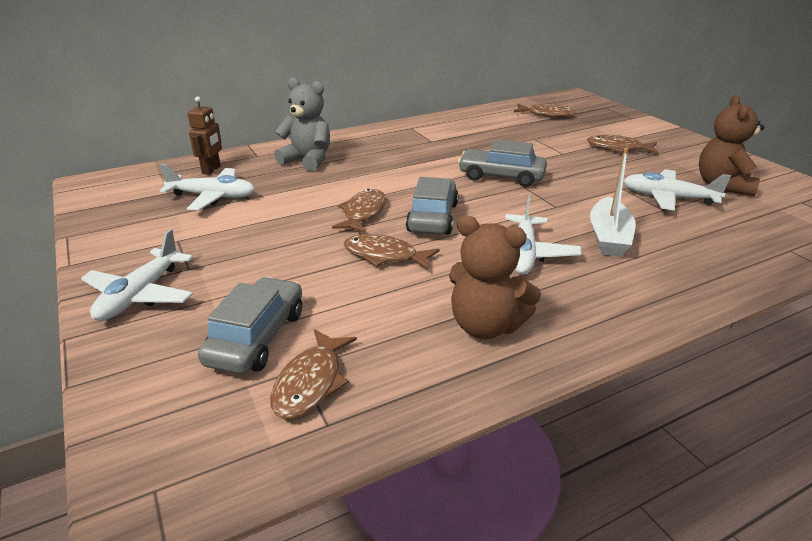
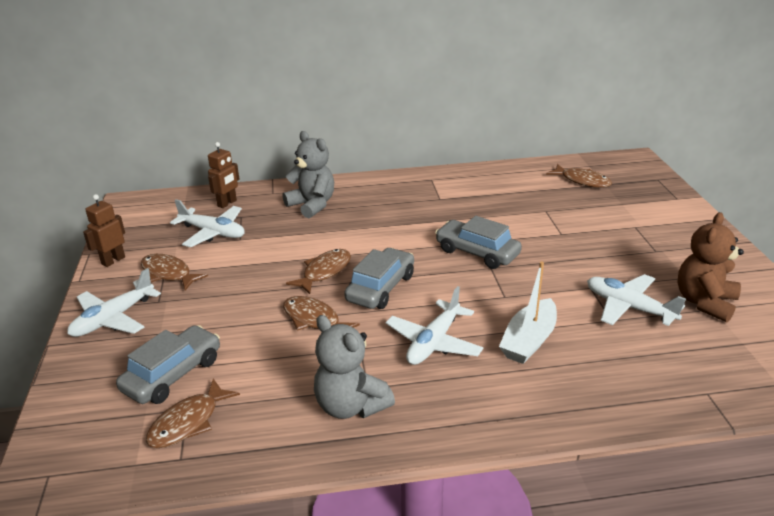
camera: 20 degrees right, 0 degrees up
brown teddy bear [449,216,541,339] -> grey teddy bear [314,315,395,419]
brown fish [587,135,659,154] -> brown fish moved to [141,254,208,290]
none -> brown robot [83,194,125,267]

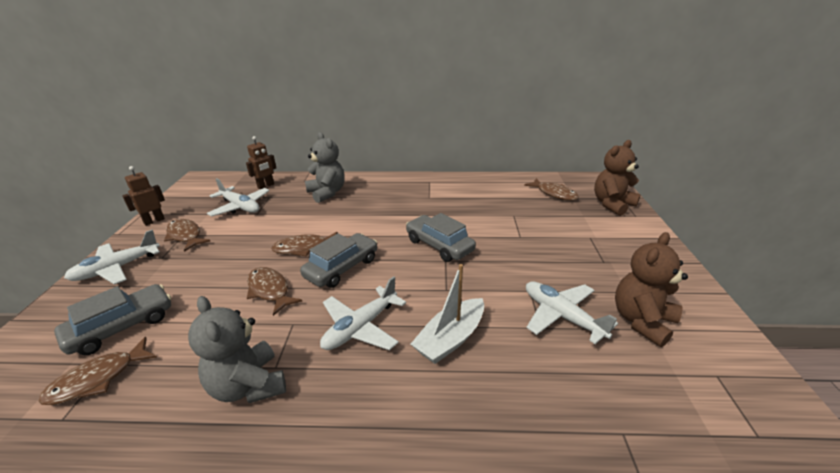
camera: 10 degrees right, 0 degrees up
brown fish [286,249,351,294] -> brown fish turned 150 degrees counterclockwise [271,232,338,256]
none -> brown teddy bear [594,140,640,216]

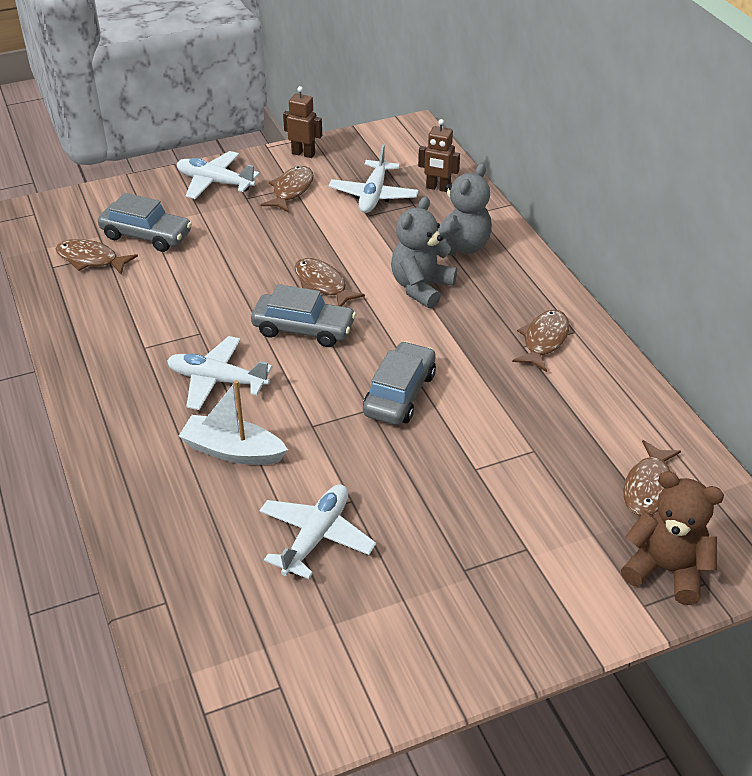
camera: 65 degrees right, 10 degrees up
grey teddy bear [188,296,286,403] -> grey teddy bear moved to [391,196,457,309]
brown fish [247,267,302,316] -> brown fish moved to [512,310,569,372]
brown teddy bear [615,232,688,347] -> none

